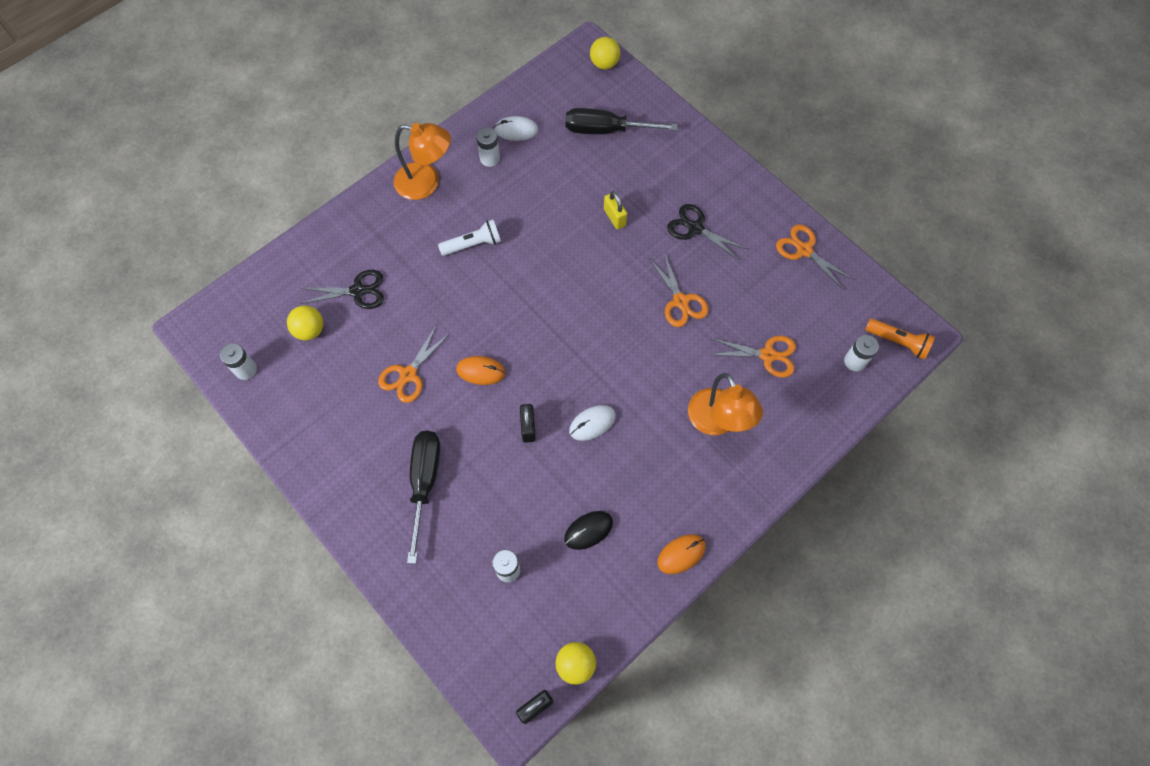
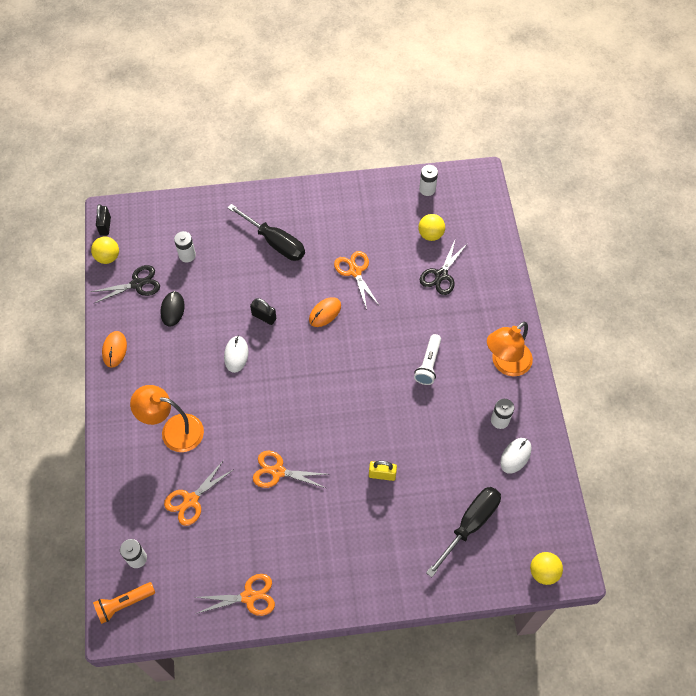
camera: 125 degrees right, 5 degrees down
black scissors [667,204,747,261] -> black scissors moved to [90,265,160,304]

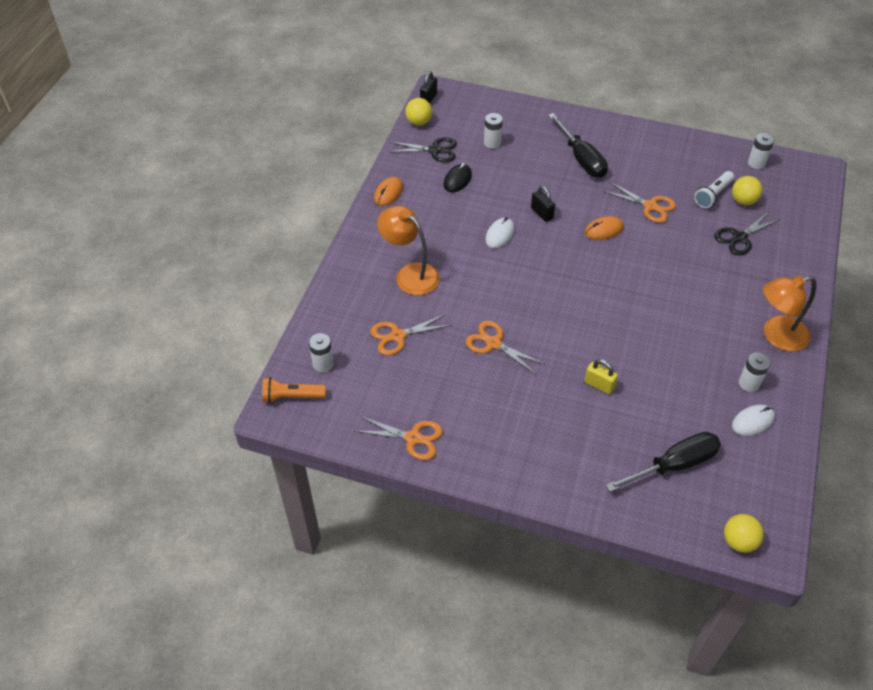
camera: 25 degrees right, 10 degrees down
orange scissors [334,251,379,310] -> orange scissors turned 120 degrees clockwise [603,182,676,223]
white flashlight [414,334,441,385] -> white flashlight moved to [694,171,734,208]

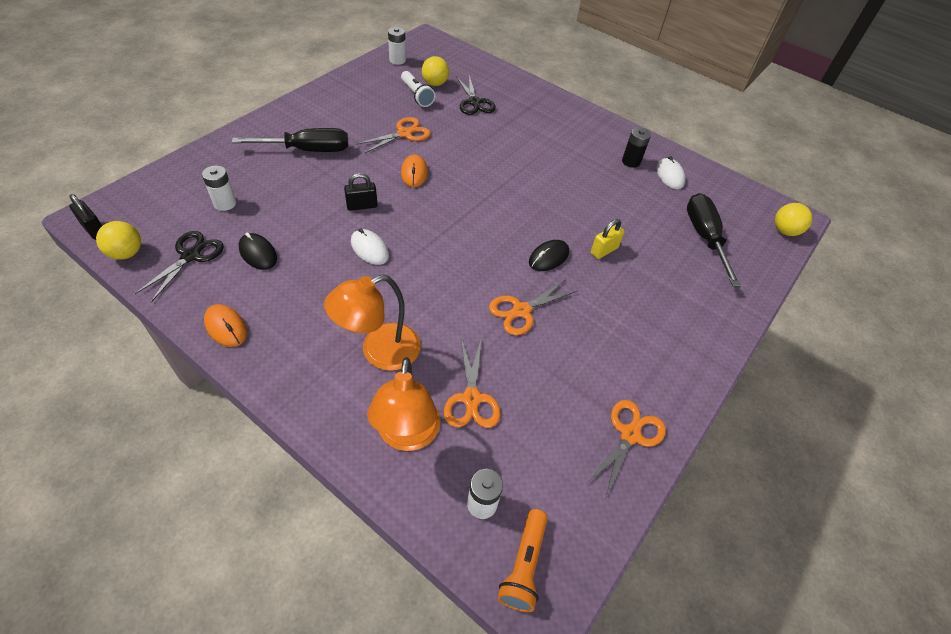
camera: 75 degrees left, 0 degrees up
white battery [739,353,770,392] -> black battery [622,127,651,168]
orange lamp [763,275,816,352] -> orange lamp moved to [367,357,440,451]
none -> black mouse [529,240,569,271]

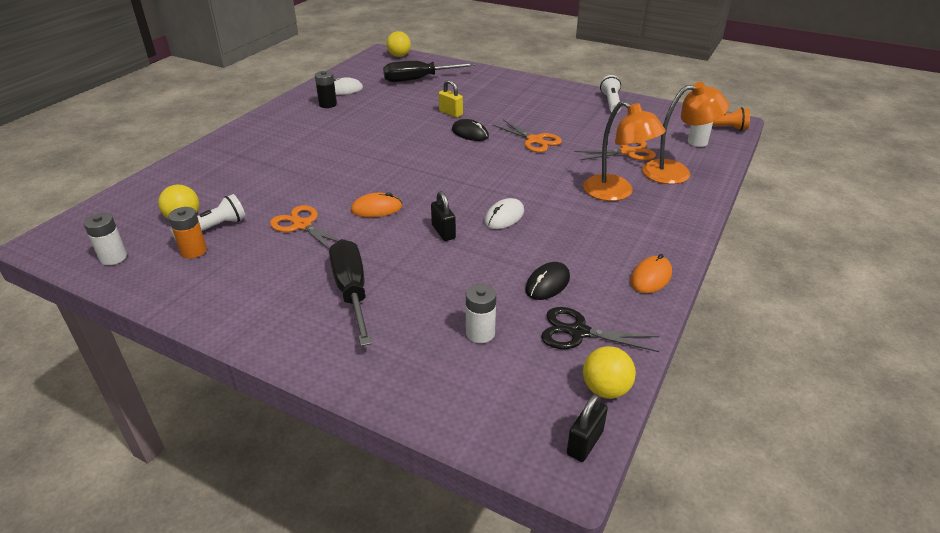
camera: 95 degrees left, 15 degrees down
black scissors [456,75,496,115] -> none
orange scissors [586,400,666,497] -> white flashlight [600,75,621,113]
none -> orange battery [168,207,207,259]

